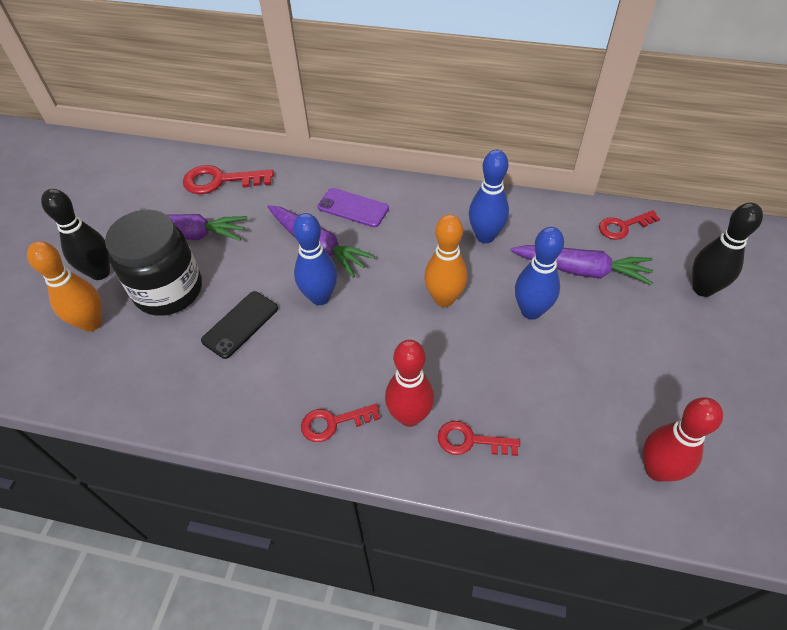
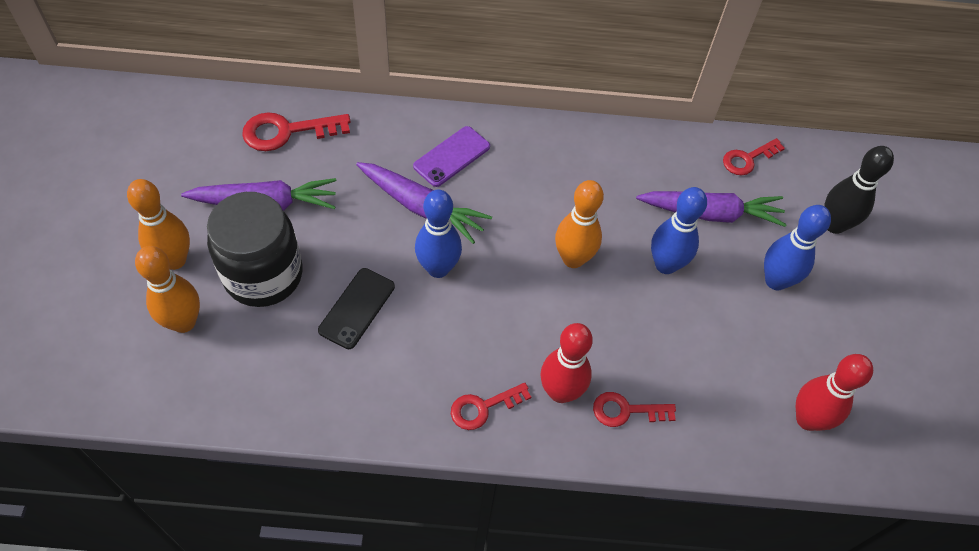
camera: 15 degrees left, 5 degrees up
black bowling pin [41,189,110,280] -> orange bowling pin [127,179,190,270]
purple phone [317,188,389,227] -> purple phone turned 60 degrees counterclockwise [413,126,490,187]
blue bowling pin [469,150,509,243] -> blue bowling pin moved to [764,205,831,290]

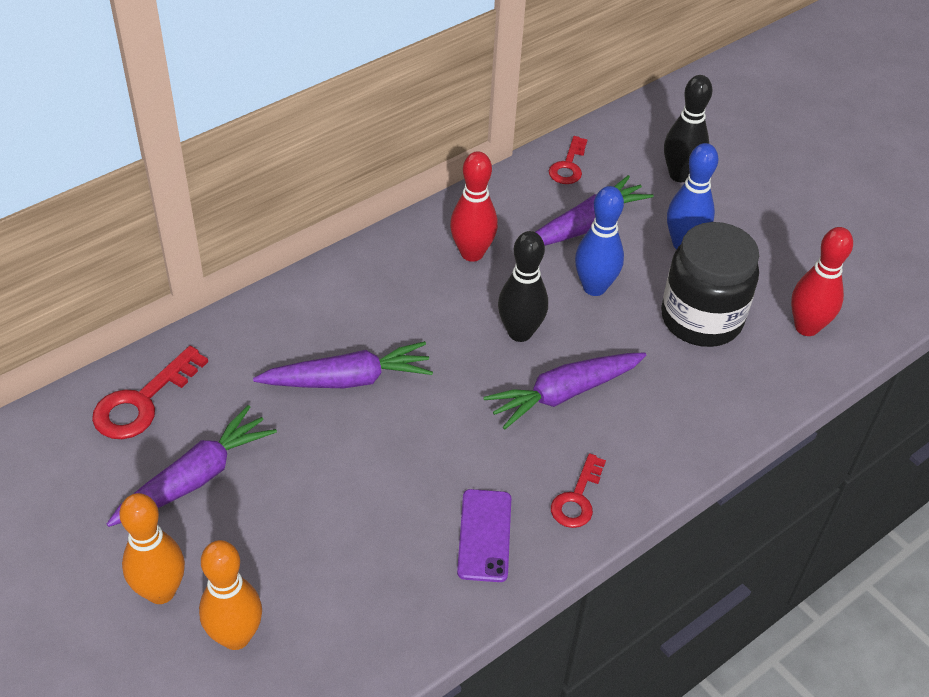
camera: 40 degrees left, 10 degrees down
black jar [207,192,303,307] -> black jar moved to [661,222,759,347]
black phone [318,268,395,349] -> none
purple phone [413,126,490,187] -> purple phone moved to [457,489,511,582]
blue bowling pin [415,189,462,278] -> none
red bowling pin [541,323,593,403] -> red bowling pin moved to [450,151,498,262]
orange bowling pin [555,180,604,268] -> black bowling pin [498,231,548,342]
red key [593,392,676,427] -> none
none -> purple carrot [483,352,646,430]

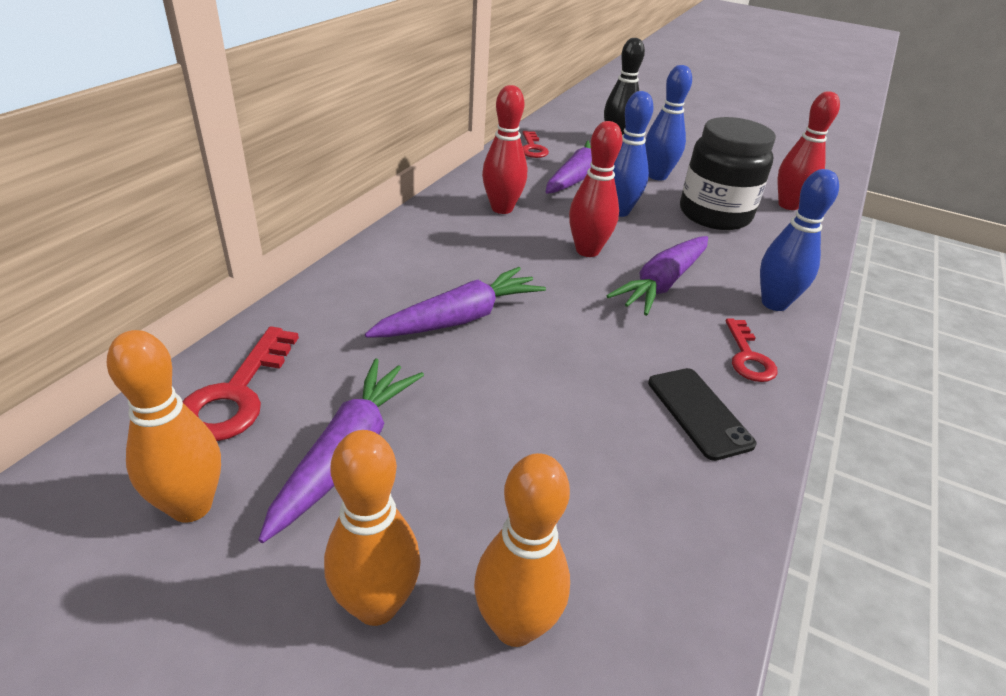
camera: 25 degrees left, 10 degrees down
purple phone [457,489,511,582] -> black phone [648,368,757,461]
black bowling pin [498,231,548,342] -> red bowling pin [569,121,623,257]
none -> orange bowling pin [107,330,221,523]
none -> blue bowling pin [760,169,839,311]

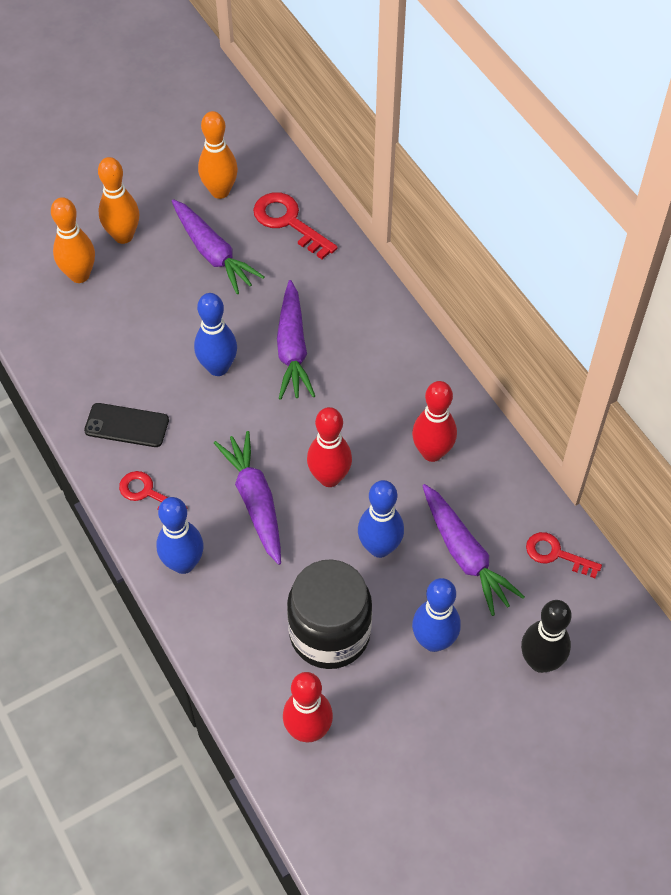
camera: 125 degrees right, 20 degrees up
none -> blue bowling pin [194,293,237,376]

